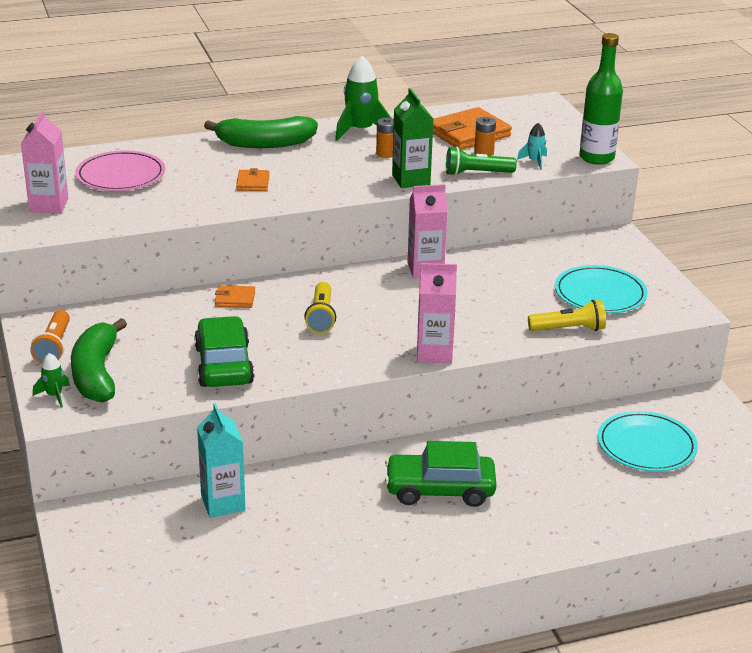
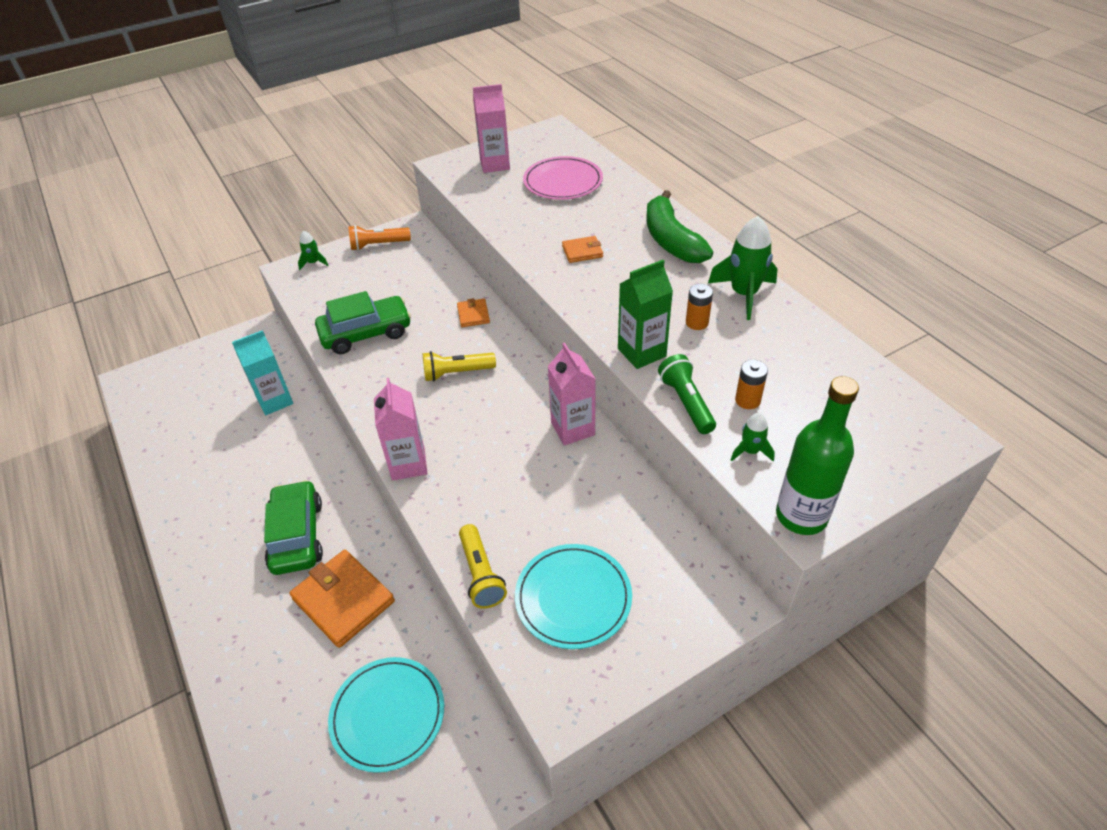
camera: 80 degrees right, 15 degrees up
green banana [71,318,127,403] -> none
orange wallet [433,107,512,150] -> orange wallet moved to [289,550,395,648]
turquoise rocket [517,123,547,170] -> green rocket [731,413,775,461]

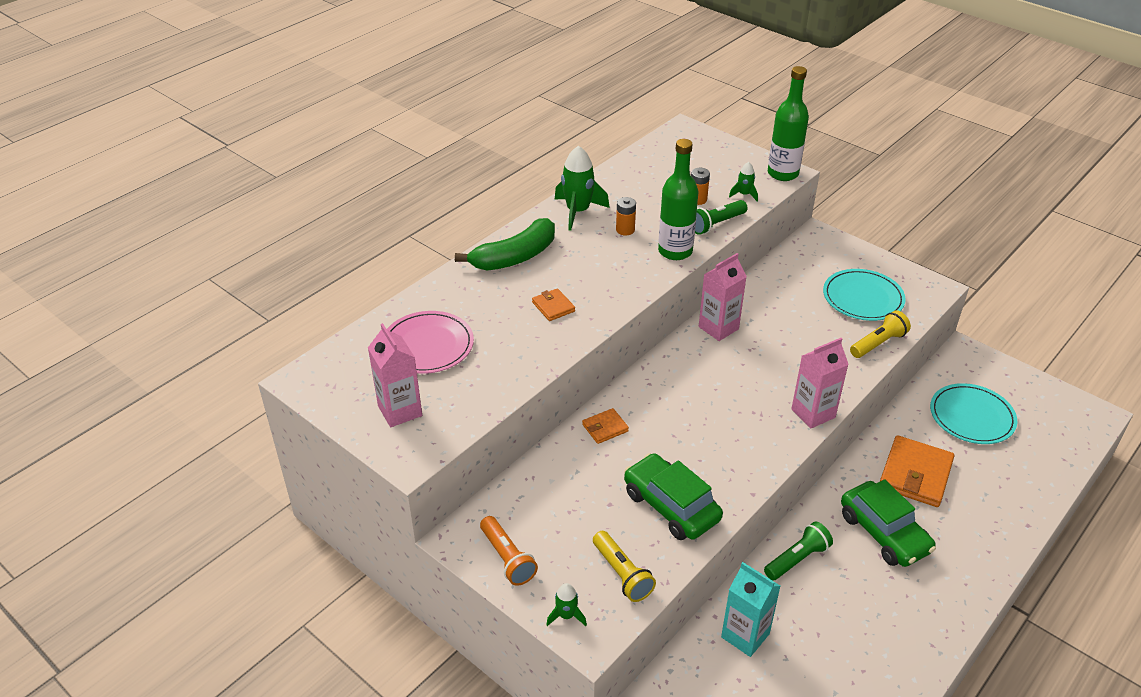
camera: 110 degrees left, 5 degrees down
green car [264,480,323,575] -> green car turned 90 degrees counterclockwise [841,479,936,567]
yellow flashlight [423,351,496,382] -> yellow flashlight moved to [593,531,656,602]
green carton [618,260,673,369] -> green bottle [658,139,698,260]
none -> green flashlight [764,522,833,580]

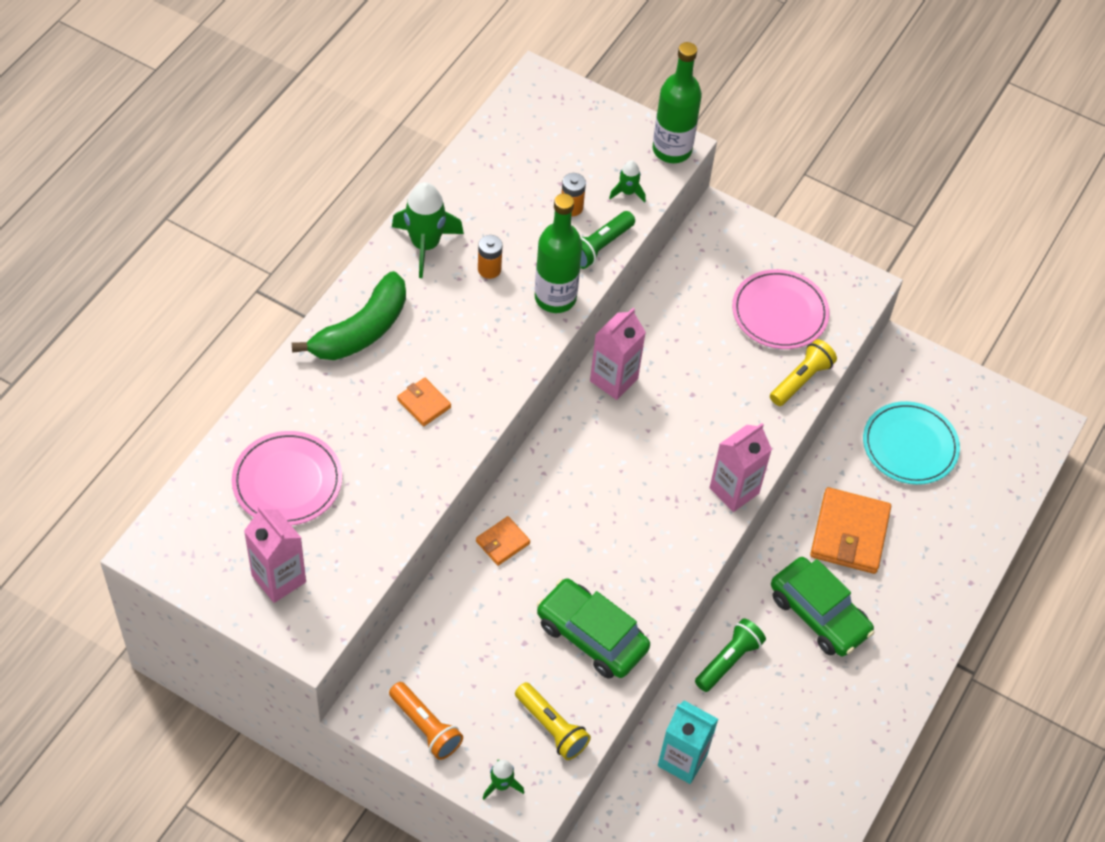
camera: 15 degrees left, 15 degrees up
turquoise plate [823,269,906,321] -> pink plate [732,269,830,349]

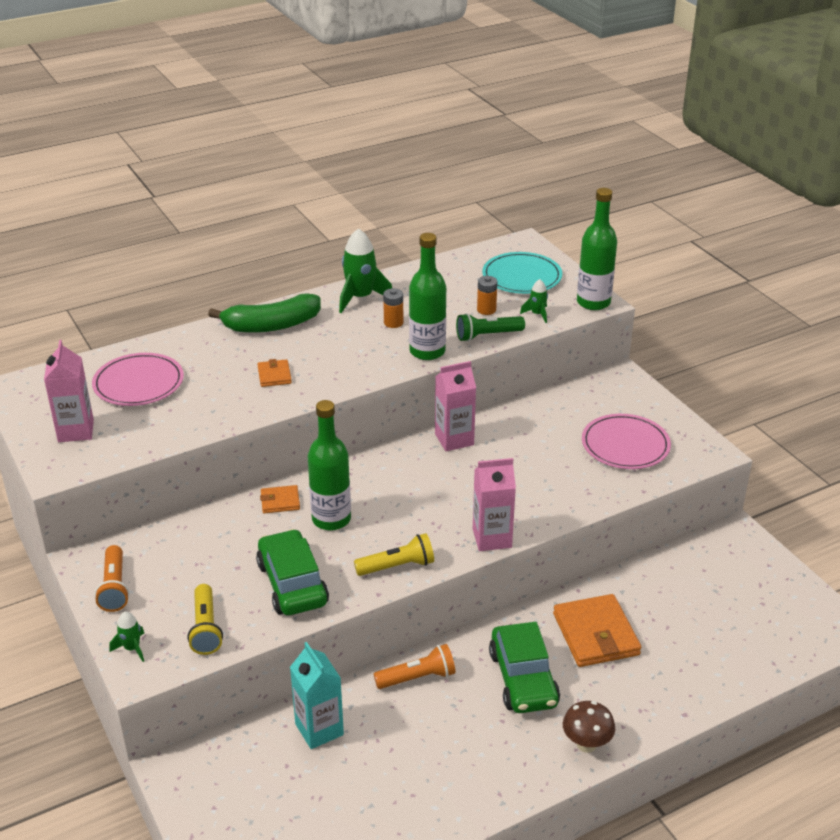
camera: 35 degrees right, 20 degrees down
green flashlight [695,618,766,692] -> orange flashlight [374,644,455,689]
yellow flashlight [770,339,837,406] -> yellow flashlight moved to [354,533,434,576]
orange wallet [810,487,891,574] -> orange wallet turned 60 degrees counterclockwise [553,594,641,667]
turquoise plate [863,401,960,485] -> turquoise plate moved to [482,252,562,294]
none -> green bottle [308,400,351,530]
none -> brown mushroom [563,701,615,753]

